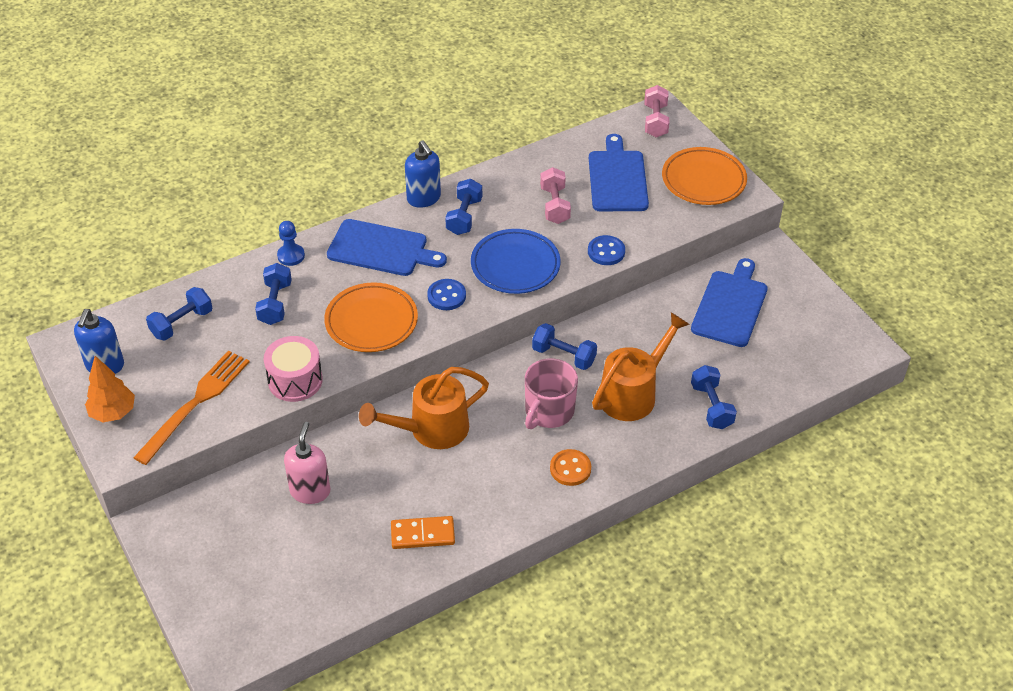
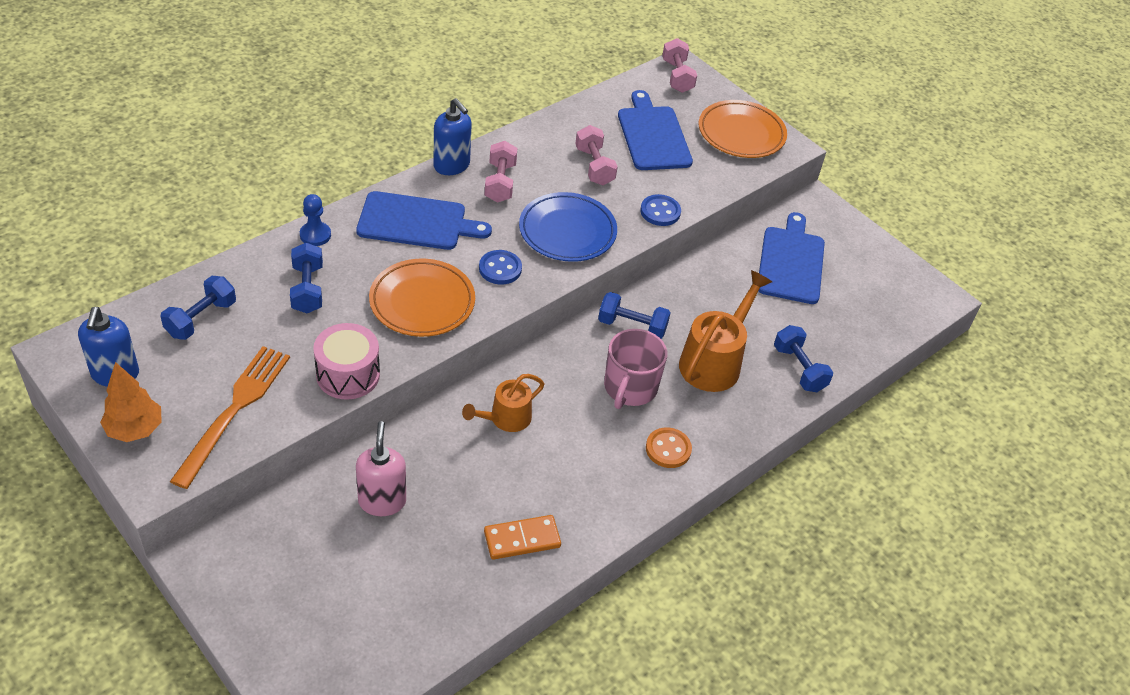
camera: 15 degrees left, 0 degrees up
orange watering can [359,367,489,449] -> orange watering can [462,374,545,432], size x0.62
blue dumbbell [445,179,482,235] -> pink dumbbell [485,141,517,203]

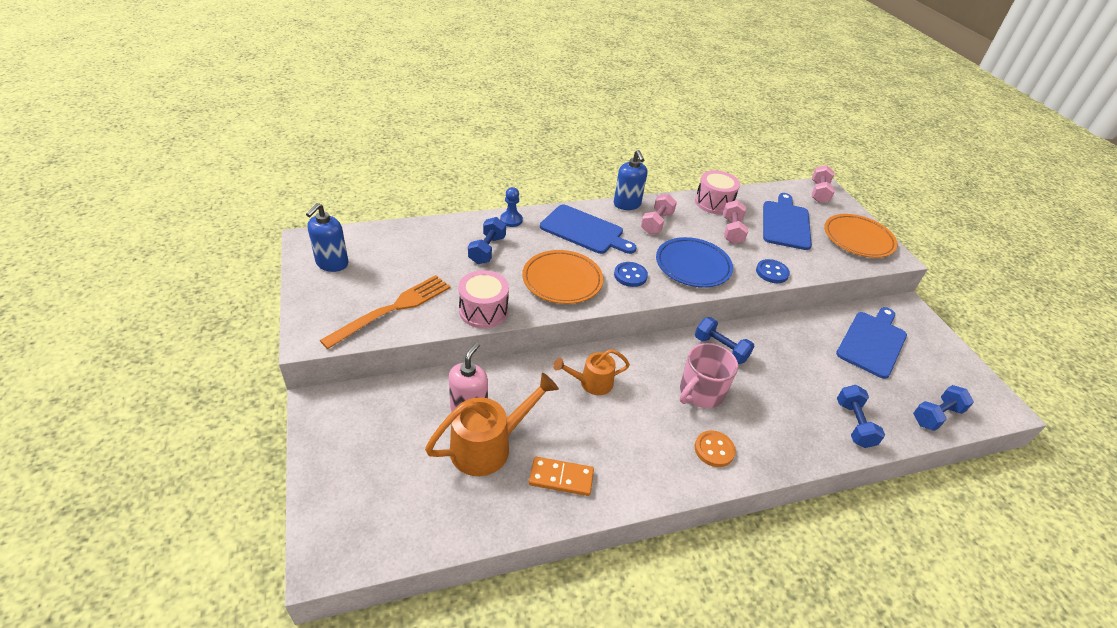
camera: 25 degrees right, 5 degrees down
orange tree [100,362,162,442] -> none
blue dumbbell [161,276,236,340] -> blue dumbbell moved to [913,385,974,431]
orange watering can [679,270,772,392] -> orange watering can moved to [425,373,559,476]
none -> pink drum [695,170,740,214]

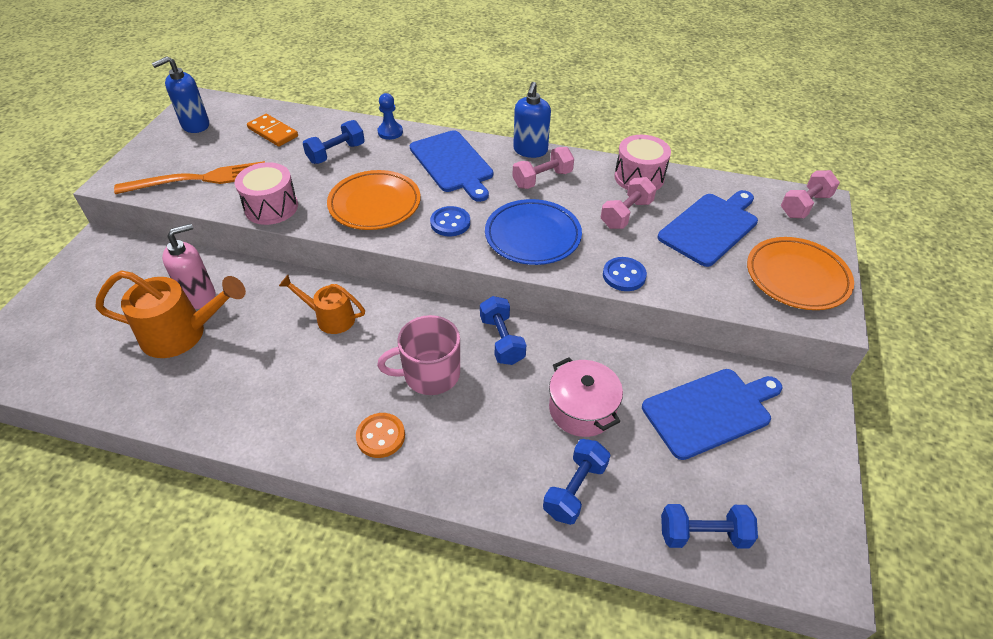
camera: 35 degrees right, 5 degrees up
orange domino [529,457,594,496] -> orange domino moved to [247,114,298,147]
none -> pink pot [549,358,623,437]

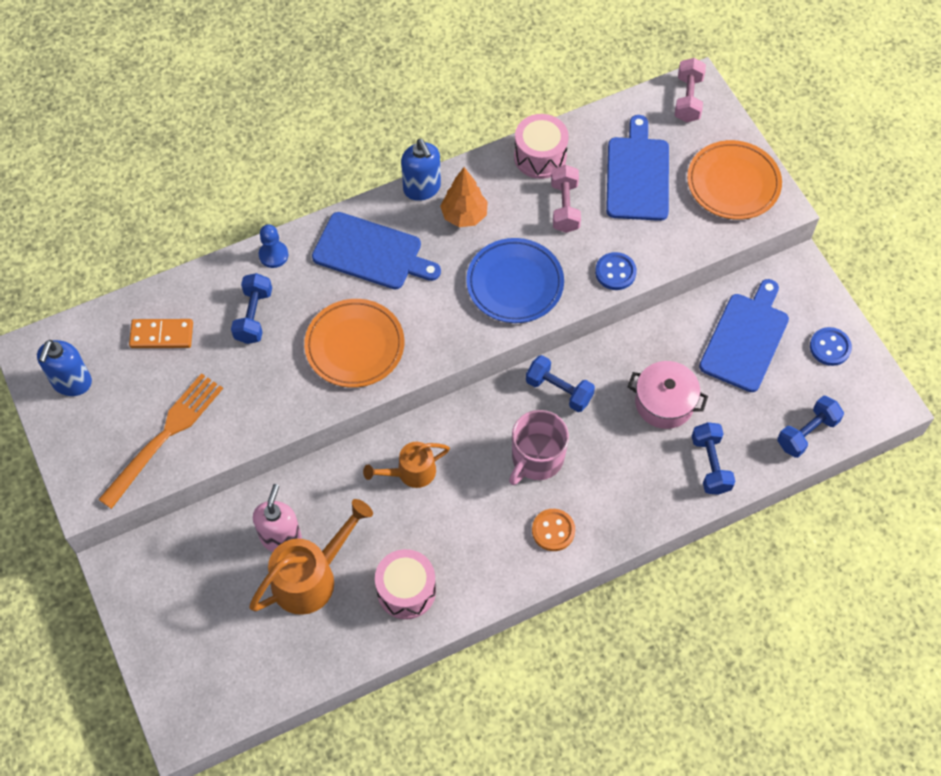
camera: 40 degrees left, 15 degrees up
pink drum [235,162,298,225] -> pink drum moved to [375,549,436,619]
blue button [430,206,470,236] -> blue button moved to [810,327,852,366]
pink dumbbell [512,147,574,189] -> orange tree [440,167,488,227]

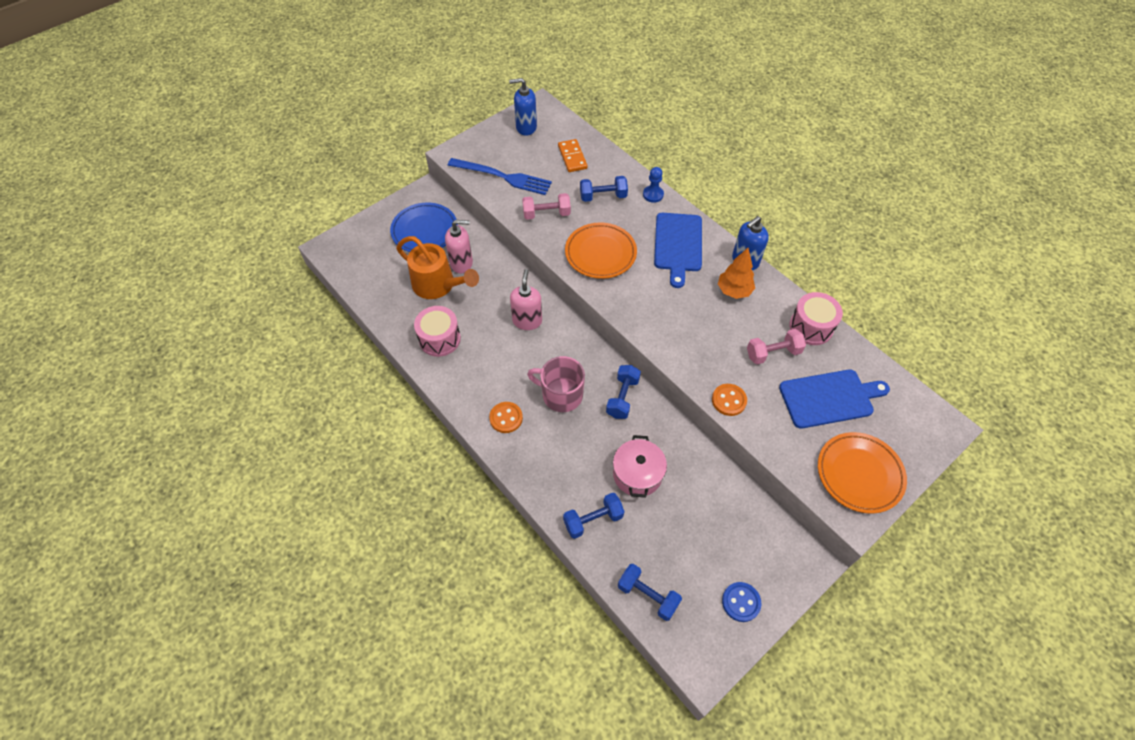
camera: 75 degrees right, 5 degrees down
orange fork [98,373,223,509] -> blue fork [448,158,552,195]
orange watering can [363,442,450,488] -> pink soap dispenser [510,269,542,330]
blue plate [466,238,564,323] -> blue plate moved to [390,203,458,252]
blue button [595,252,637,290] -> orange button [712,384,747,416]
pink dumbbell [675,58,706,122] -> pink dumbbell moved to [522,193,571,220]
blue cutting board [699,279,789,392] -> none

